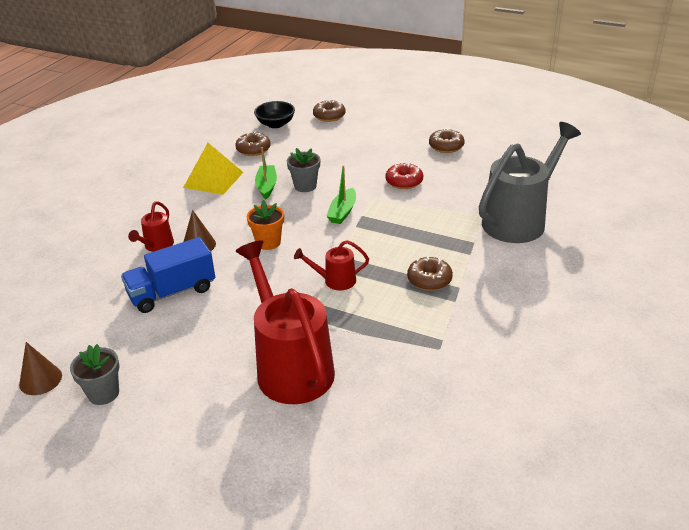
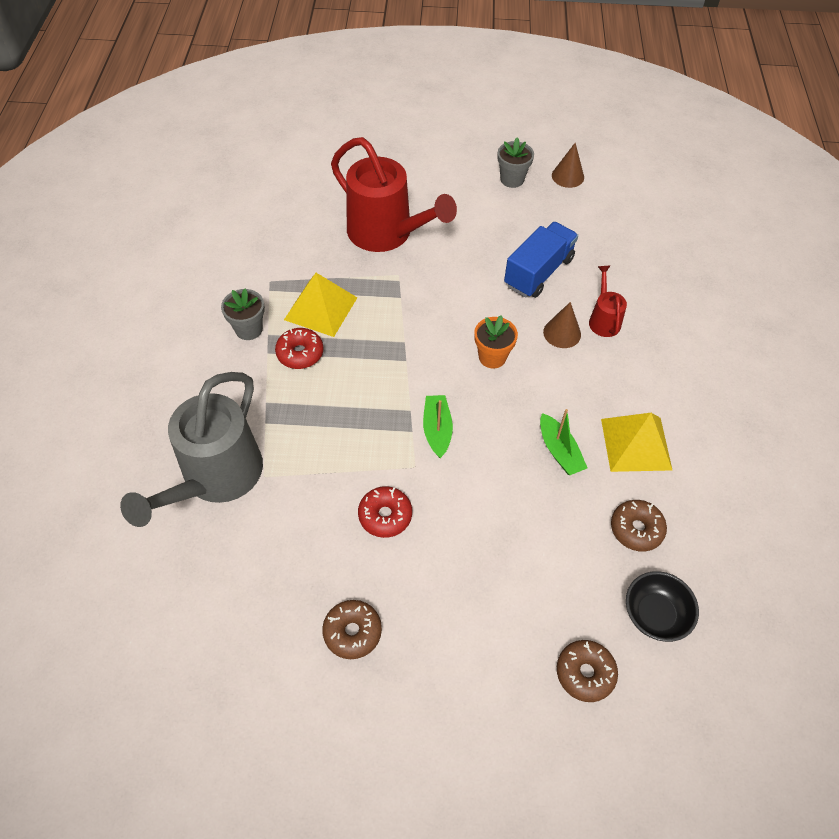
camera: 155 degrees right, 20 degrees up
grey flower pot [287,148,320,192] -> grey flower pot moved to [221,288,265,340]
red watering can [294,240,369,290] -> none
brown donut [407,256,453,291] -> red donut [275,328,324,369]
none -> yellow pyramid [284,273,358,337]

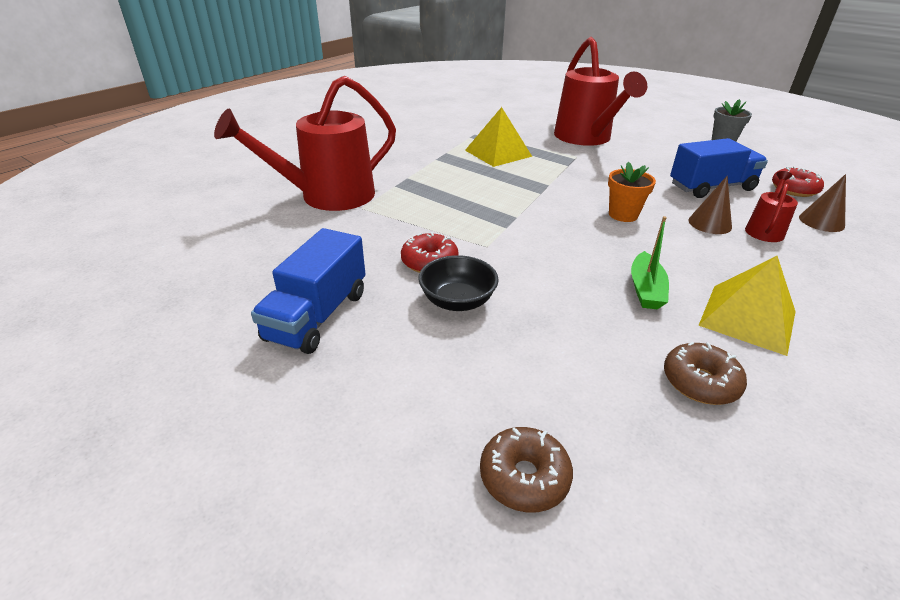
camera: 35 degrees right, 20 degrees down
grey watering can [120,372,263,527] -> red watering can [214,76,396,211]
grey flower pot [221,288,265,340] -> none
red donut [275,328,324,369] -> red donut moved to [772,166,824,197]
brown donut [322,600,382,659] -> blue truck [251,228,365,354]
green boat [423,395,453,458] -> none
brown cone [552,143,584,188] -> brown cone moved to [799,174,846,232]
black bowl [626,571,699,642] -> black bowl moved to [418,255,499,311]

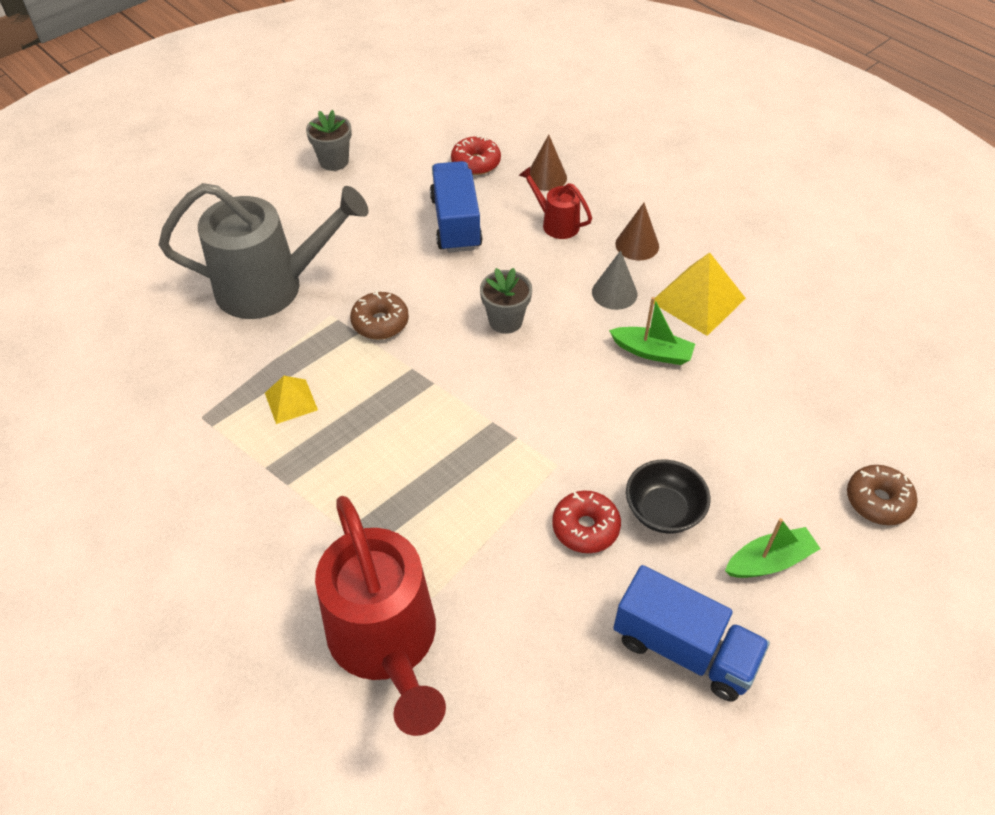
camera: 80 degrees left, 15 degrees up
yellow pyramid [465,107,532,167] -> yellow pyramid [265,376,318,424], size x0.58
red watering can [554,37,647,146] -> grey watering can [159,183,369,319]
orange flower pot [608,162,656,222] -> grey flower pot [480,268,532,334]
brown donut [664,342,747,405] -> brown donut moved to [350,290,409,339]
brown cone [688,176,732,234] -> brown cone moved to [615,203,659,260]
none -> grey cone [592,250,637,310]
none -> green boat [725,518,821,578]

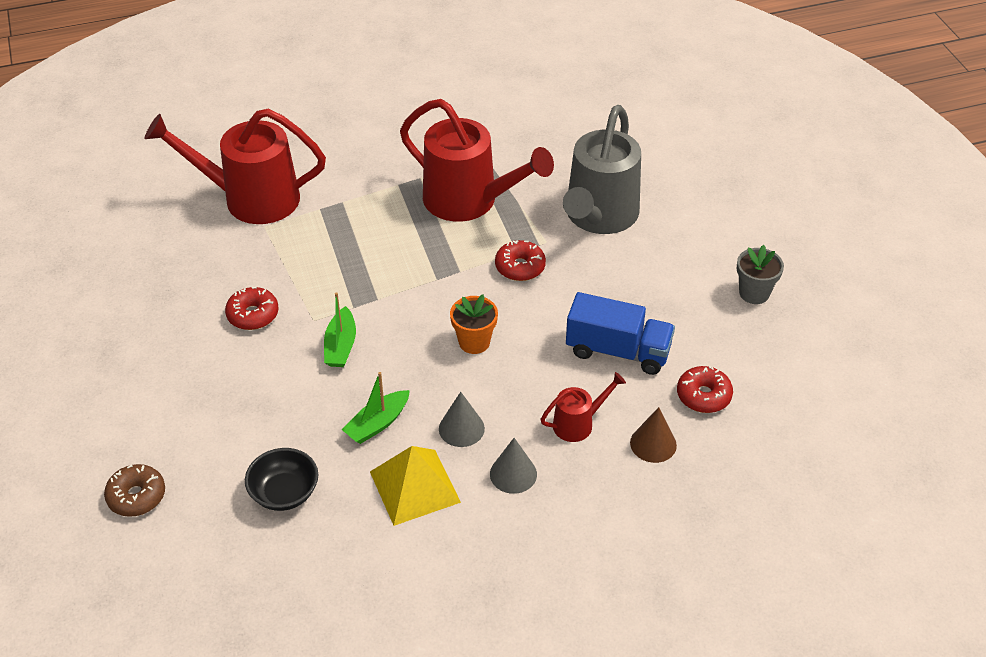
camera: 115 degrees right, 5 degrees down
yellow pyramid [265,376,318,424] -> red watering can [400,99,554,222]
brown donut [350,290,409,339] -> red donut [495,240,546,281]
grey flower pot [480,268,532,334] -> orange flower pot [450,295,498,354]
blue truck [613,565,770,702] -> none
brown cone [615,203,659,260] -> grey cone [490,438,537,494]
black bowl [626,459,711,534] -> black bowl moved to [245,448,318,511]
green boat [725,518,821,578] -> green boat moved to [324,292,356,367]

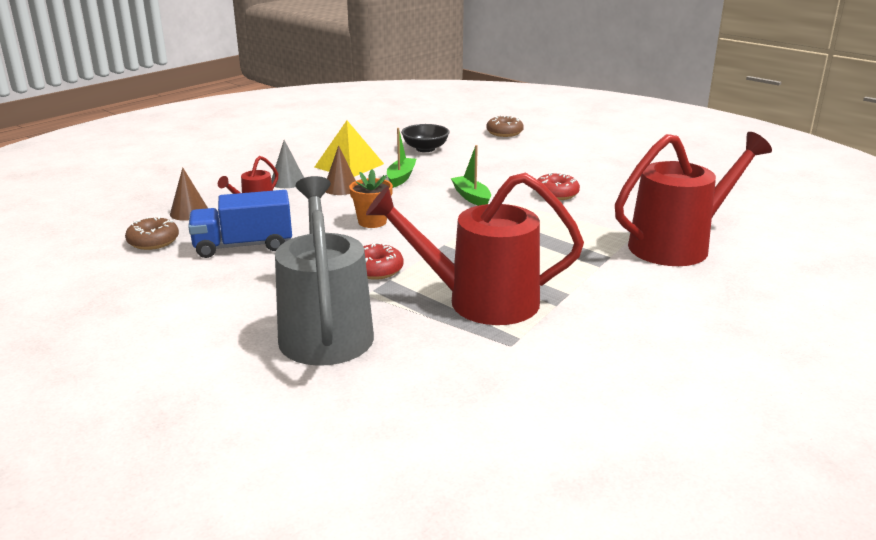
camera: 150 degrees right, 20 degrees down
grey cone [439,392,485,447] -> brown cone [326,145,356,195]
red donut [677,366,733,413] -> brown donut [125,216,179,250]
grey flower pot [737,245,784,304] -> none

